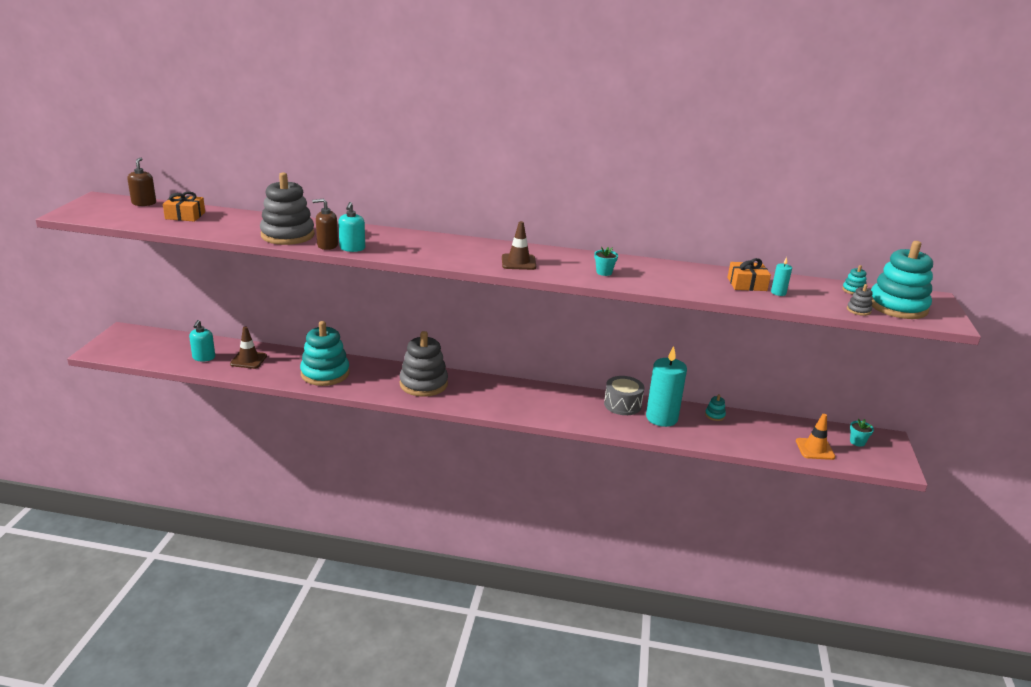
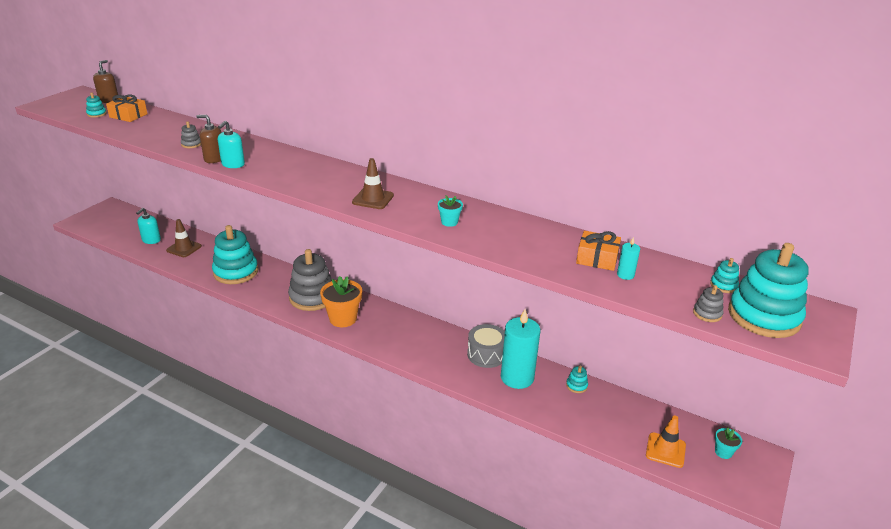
camera: 20 degrees right, 5 degrees up
grey stacking toy [260,172,315,245] -> grey stacking toy [181,122,201,148], size x0.40
none -> turquoise stacking toy [86,93,107,118]
none -> orange flower pot [320,276,362,327]

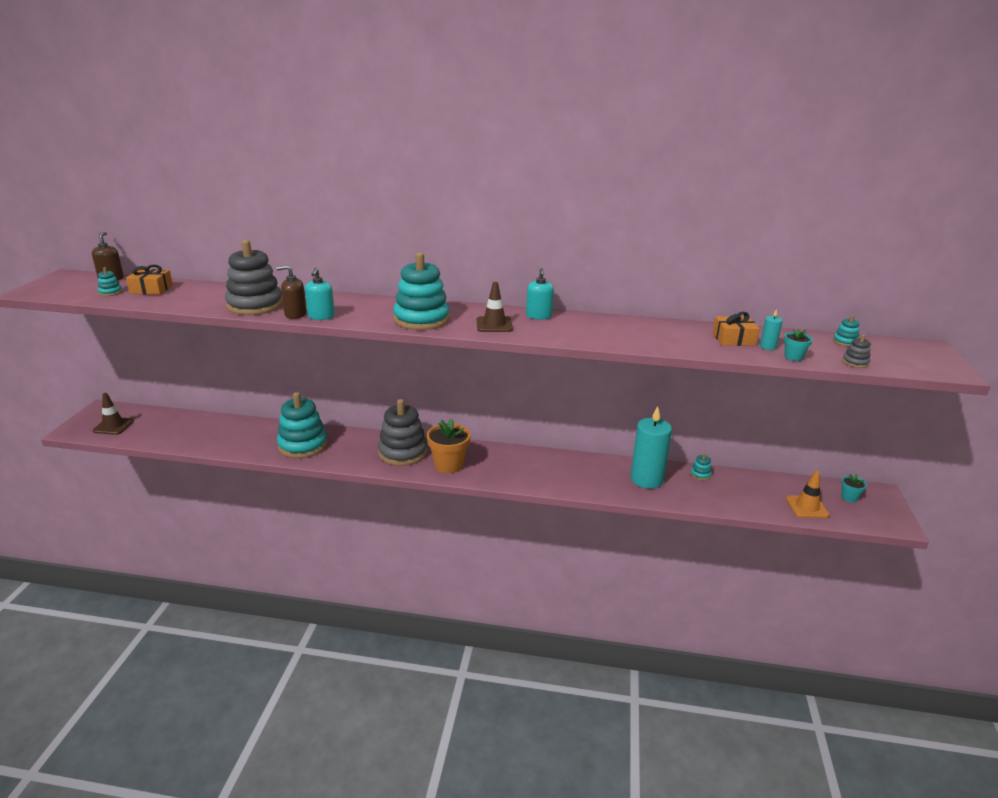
camera: 20 degrees left, 5 degrees down
turquoise soap dispenser [136,208,161,244] -> turquoise soap dispenser moved to [526,268,554,320]
brown traffic cone [166,219,202,257] -> brown traffic cone moved to [93,393,134,435]
grey stacking toy [181,122,201,148] -> grey stacking toy [225,240,283,315], size x2.47
turquoise flower pot [438,196,463,227] -> turquoise flower pot moved to [784,329,813,361]
grey drum [467,324,505,368] -> none
turquoise stacking toy [728,243,809,338] -> turquoise stacking toy moved to [393,253,450,330]

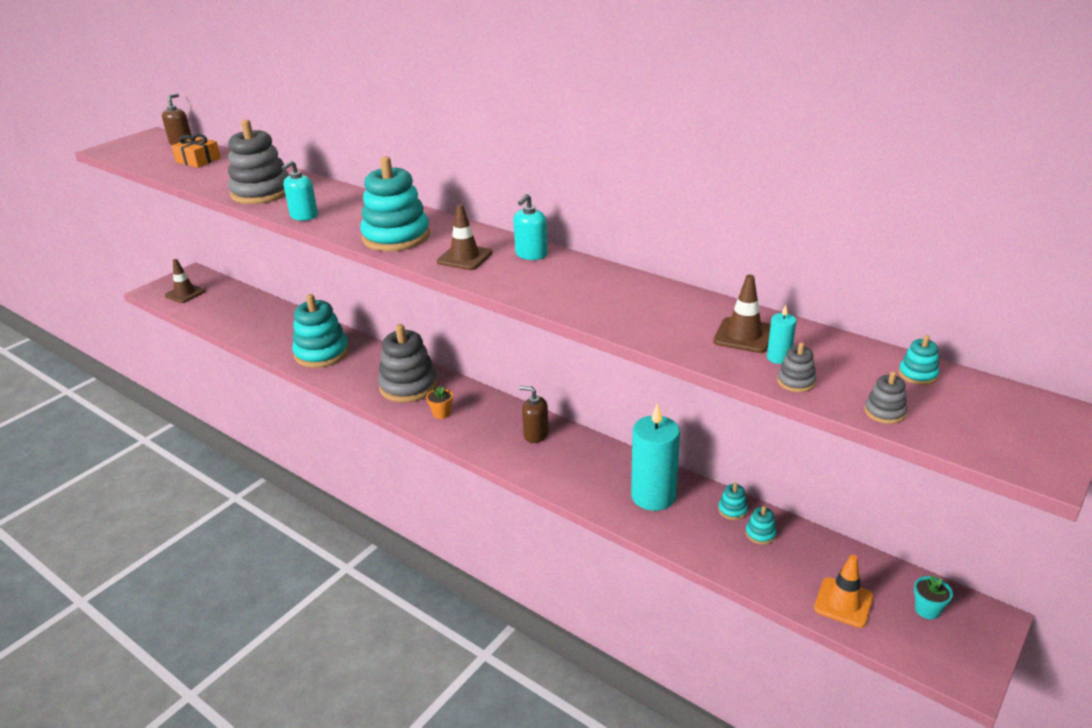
camera: 30 degrees right, 5 degrees up
turquoise stacking toy [98,267,122,296] -> turquoise stacking toy moved to [746,506,777,545]
brown soap dispenser [276,265,306,319] -> brown soap dispenser moved to [519,386,549,443]
orange flower pot [427,418,471,473] -> orange flower pot [426,386,453,419], size x0.51
orange gift [712,312,760,346] -> brown traffic cone [713,275,771,353]
turquoise flower pot [784,329,813,361] -> grey stacking toy [777,342,816,392]

